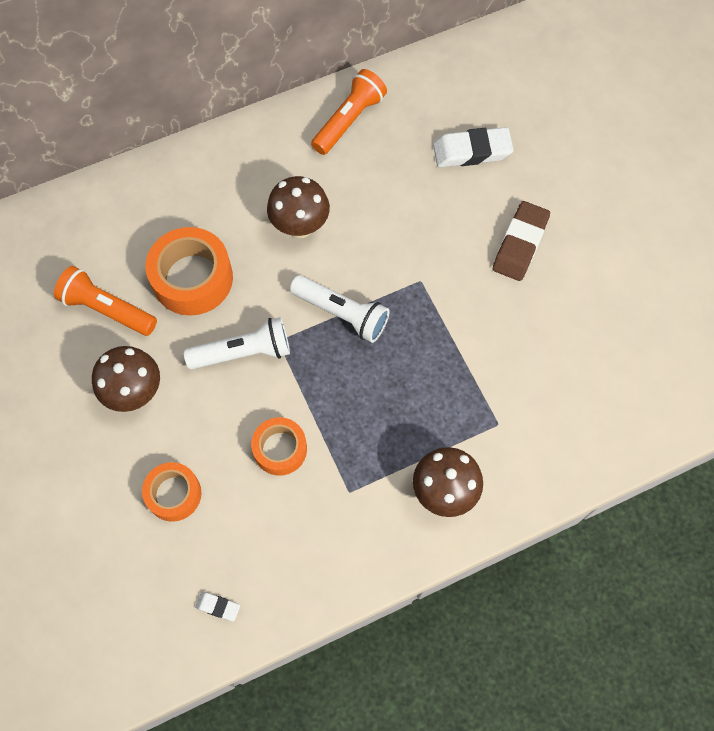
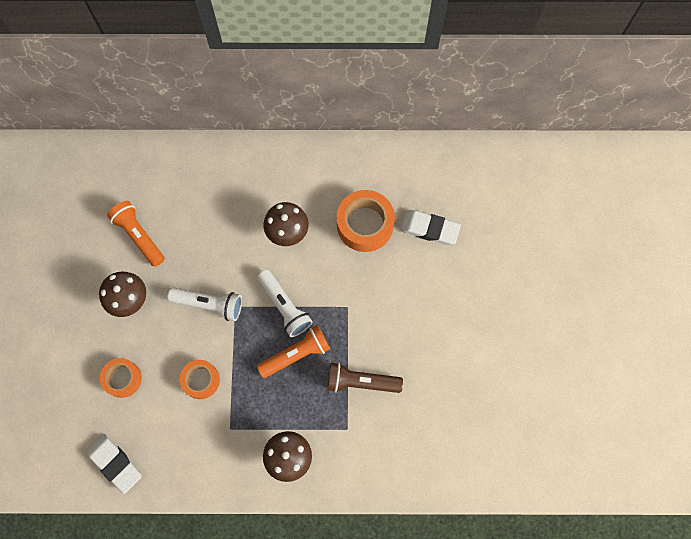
camera: 25 degrees right, 5 degrees up
orange tape [145,227,233,316] -> orange tape moved to [337,190,395,252]
white eraser [195,592,240,622] -> white eraser [87,434,142,494], size x2.09
orange flashlight [311,69,387,155] -> orange flashlight moved to [257,325,330,378]
brown eraser [493,201,550,281] -> none
none -> brown flashlight [327,362,403,393]

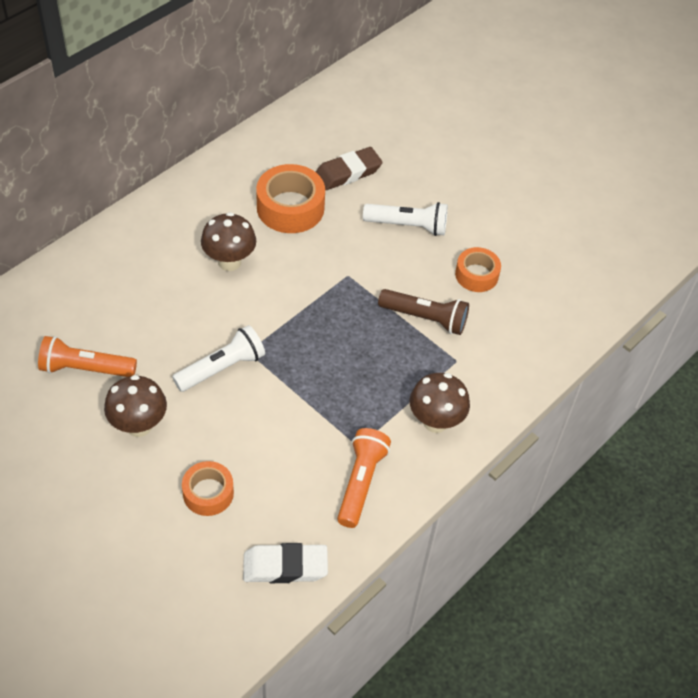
camera: 50 degrees left, 20 degrees down
orange tape [179,360,220,399] -> orange tape moved to [455,247,501,292]
white flashlight [257,269,313,337] -> white flashlight moved to [363,202,448,236]
orange flashlight [257,325,330,378] -> orange flashlight moved to [337,428,391,528]
brown flashlight [327,362,403,393] -> brown flashlight turned 120 degrees counterclockwise [378,289,469,335]
white eraser [400,210,461,245] -> brown eraser [316,147,383,190]

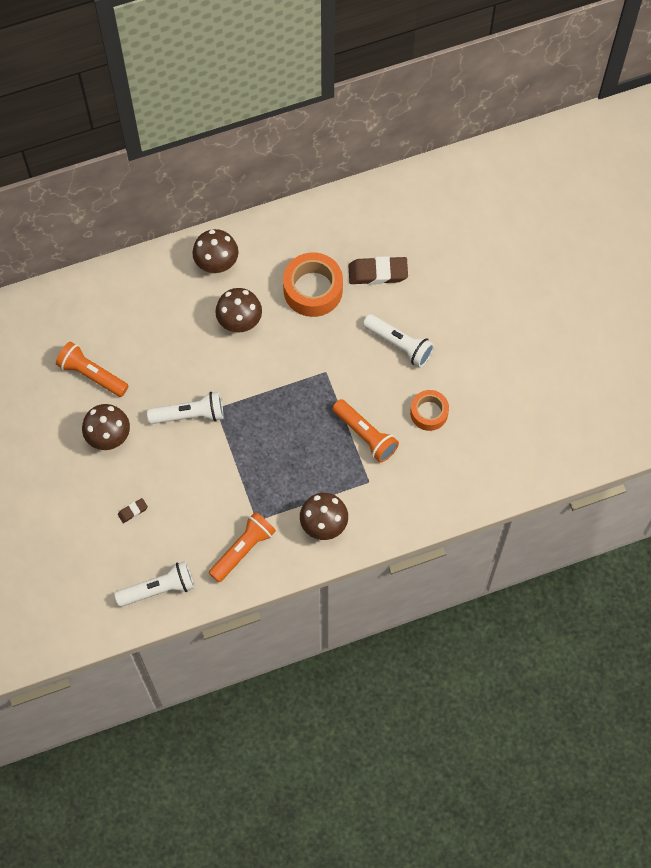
camera: 30 degrees right, 15 degrees up
orange tape [182,461,234,516] -> brown eraser [118,498,148,523]
white eraser [243,543,328,583] -> white flashlight [114,561,194,607]
brown flashlight [378,289,469,335] -> orange flashlight [332,399,399,463]
none -> brown mushroom [192,229,238,274]

